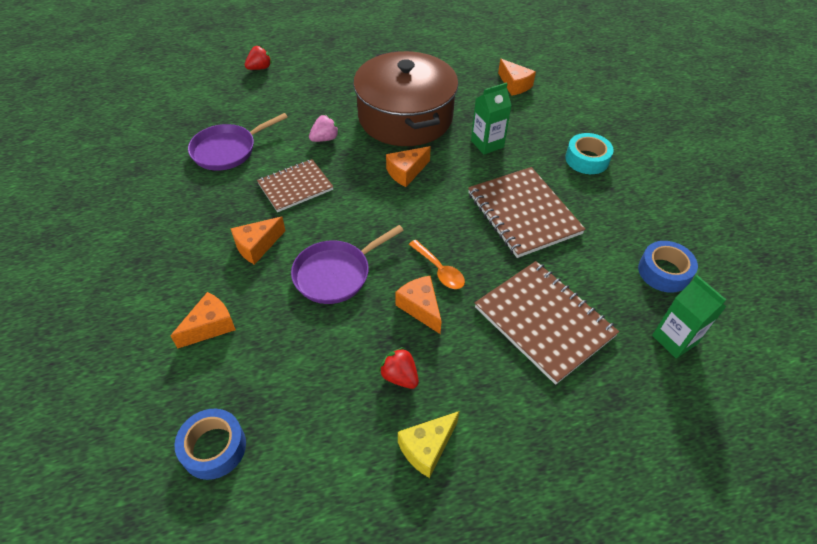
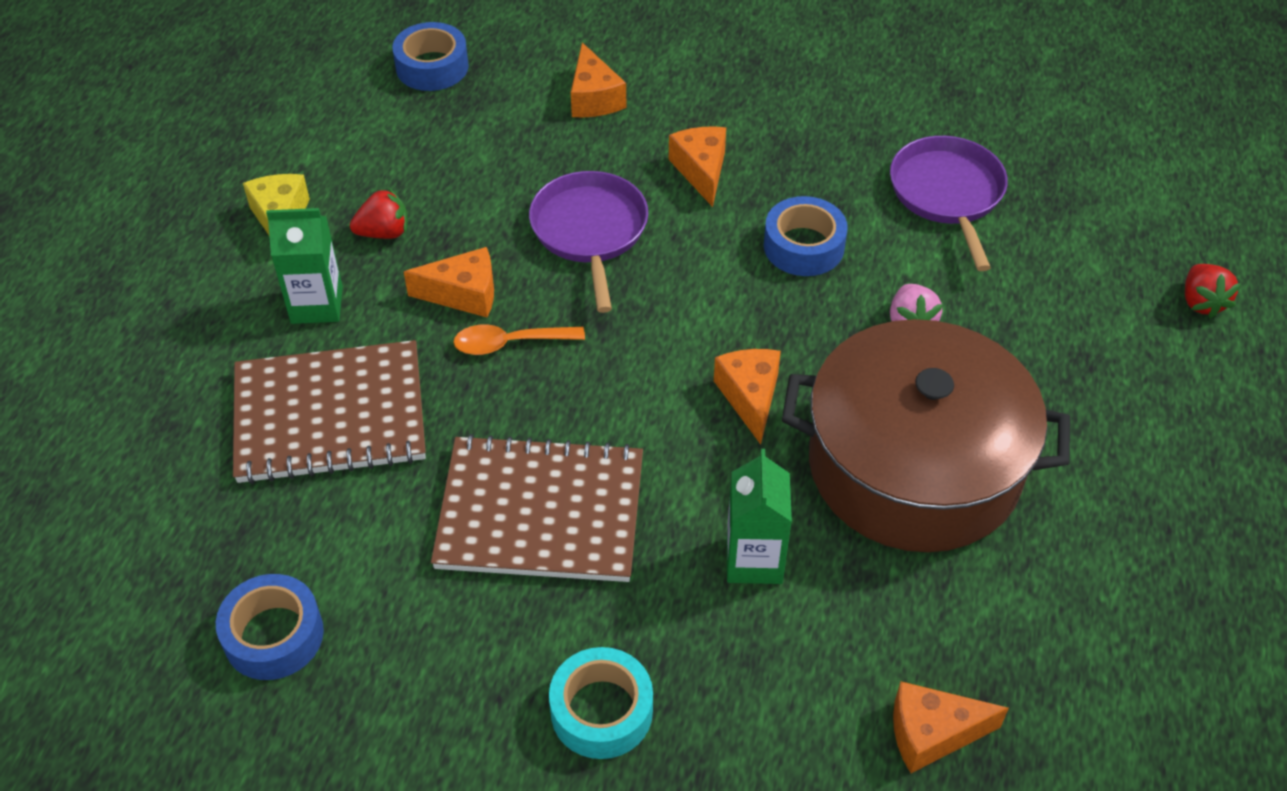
camera: 120 degrees right, 0 degrees up
brown notebook [257,159,334,212] -> blue tape [764,196,848,276]
green carton [652,275,726,358] -> green carton moved to [266,208,343,324]

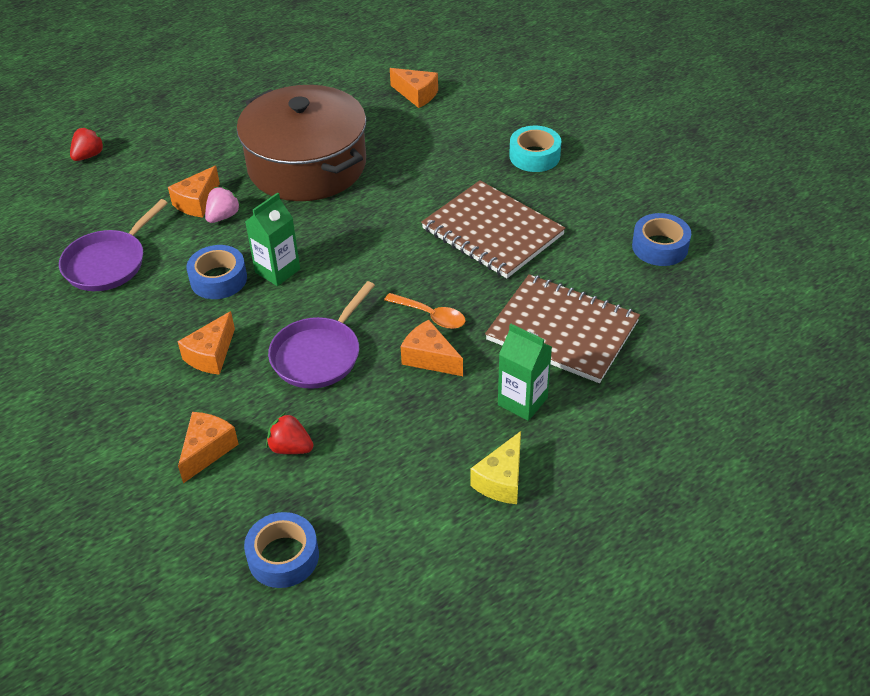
camera: 140 degrees left, 5 degrees down
red strawberry [350,188,408,239] -> red strawberry moved to [266,412,314,454]
orange cheese [714,349,781,444] -> orange cheese moved to [168,166,220,218]
green carton [727,449,792,584] -> green carton moved to [245,192,300,286]

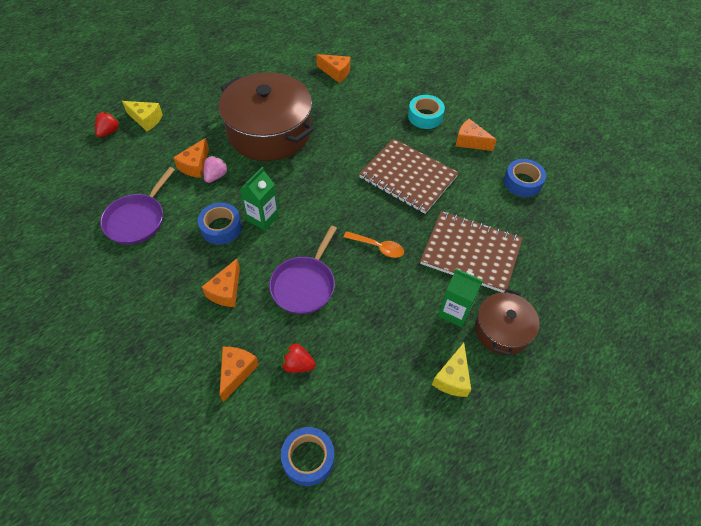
camera: 10 degrees left, 10 degrees up
orange cheese [401,320,463,376] -> orange cheese moved to [456,119,497,151]
none -> yellow cheese [122,101,163,131]
none -> brown pot [475,289,539,356]

